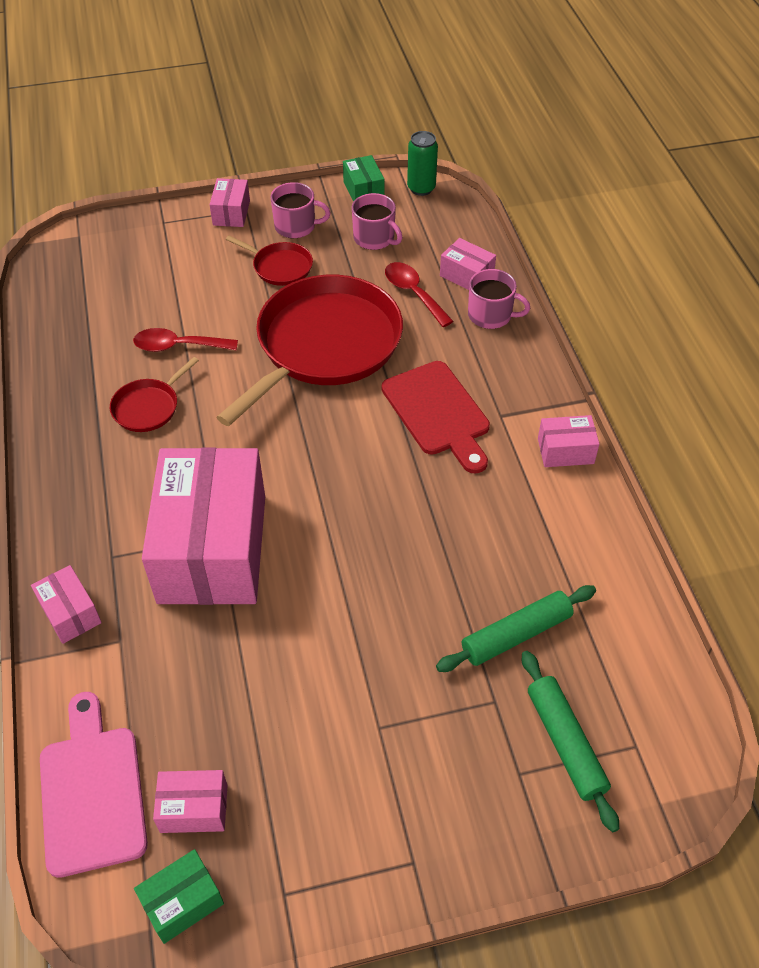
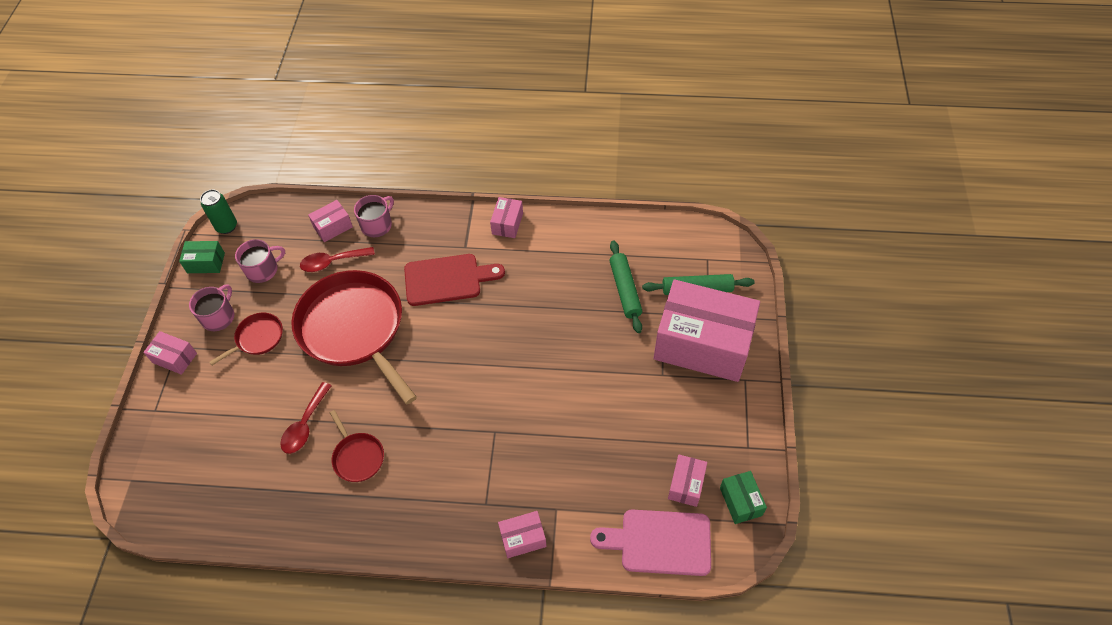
camera: 70 degrees left, 5 degrees up
pink box [142,447,265,605] -> pink box moved to [654,279,760,382]

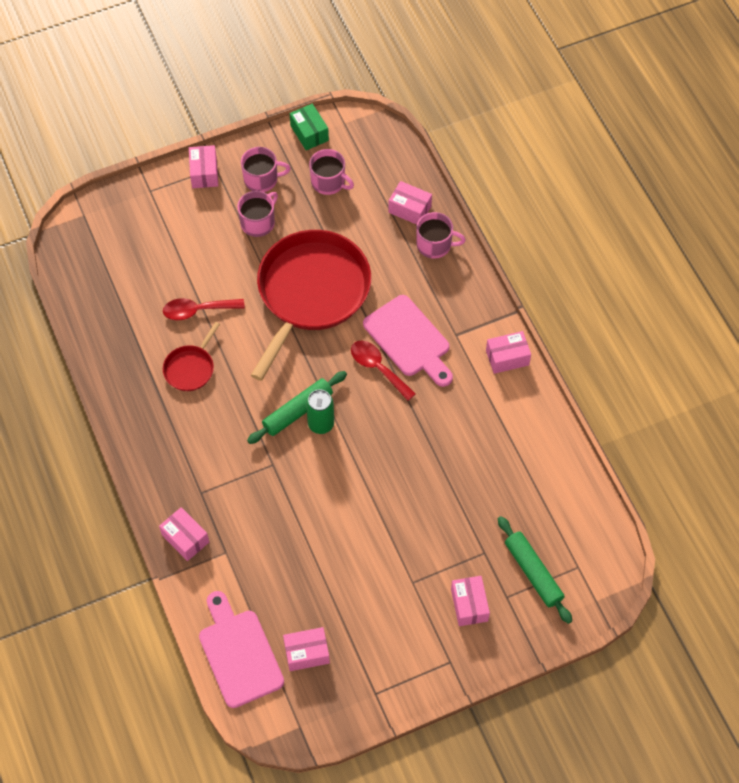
camera: 60 degrees right, 5 degrees up
green can [200,190,237,234] -> green can moved to [306,389,334,434]
red pan [209,313,283,365] -> pink mug [237,191,278,237]
red spoon [300,247,375,272] -> red spoon moved to [351,340,416,401]
red cutting board [404,254,505,306] -> pink cutting board [363,295,453,387]
green rolling pin [609,240,642,333] -> green rolling pin moved to [247,371,347,444]
pink box [654,279,760,382] -> pink box [451,576,490,626], size x0.42
green box [720,471,767,524] -> none

